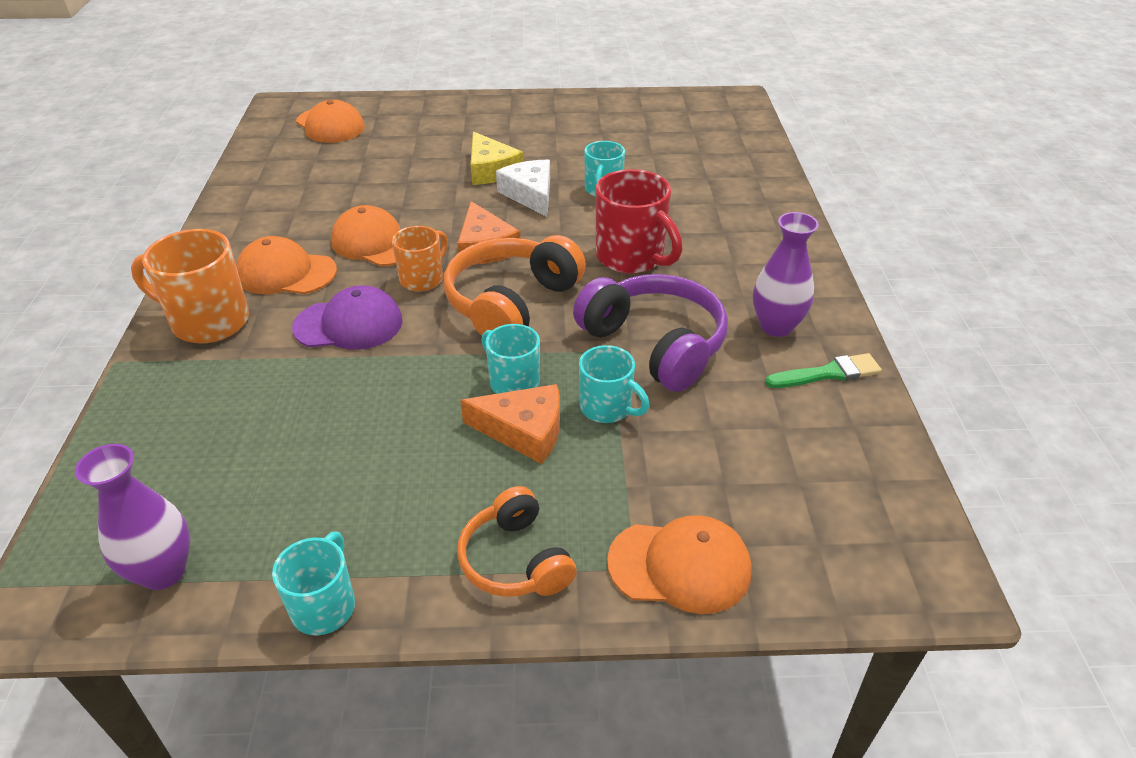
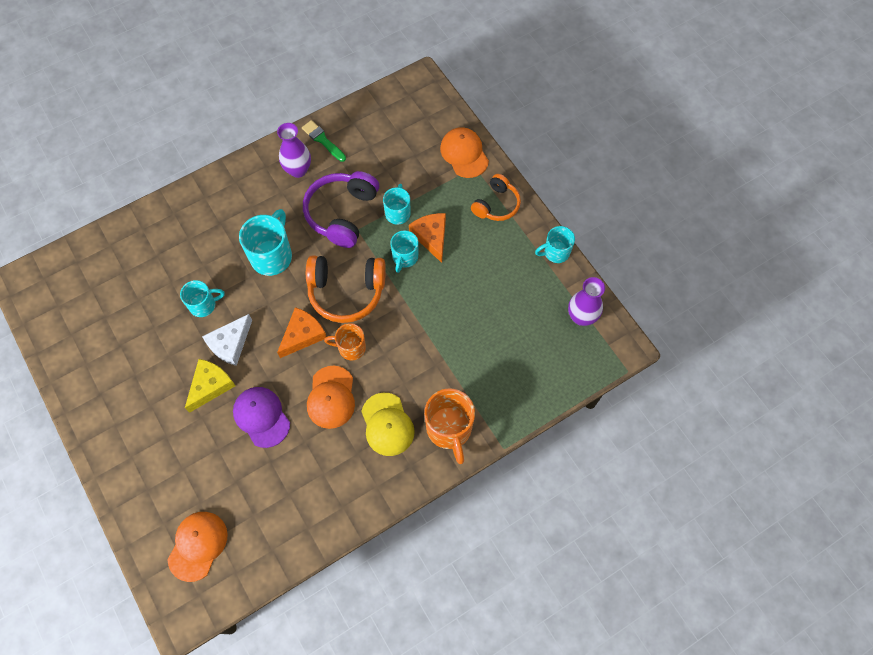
camera: 120 degrees left, 25 degrees up
orange cap [236,236,337,294] -> yellow cap [361,393,415,456]
purple cap [292,286,403,350] -> purple cap moved to [233,387,290,448]
red mug [596,169,683,274] -> turquoise mug [239,209,292,276]

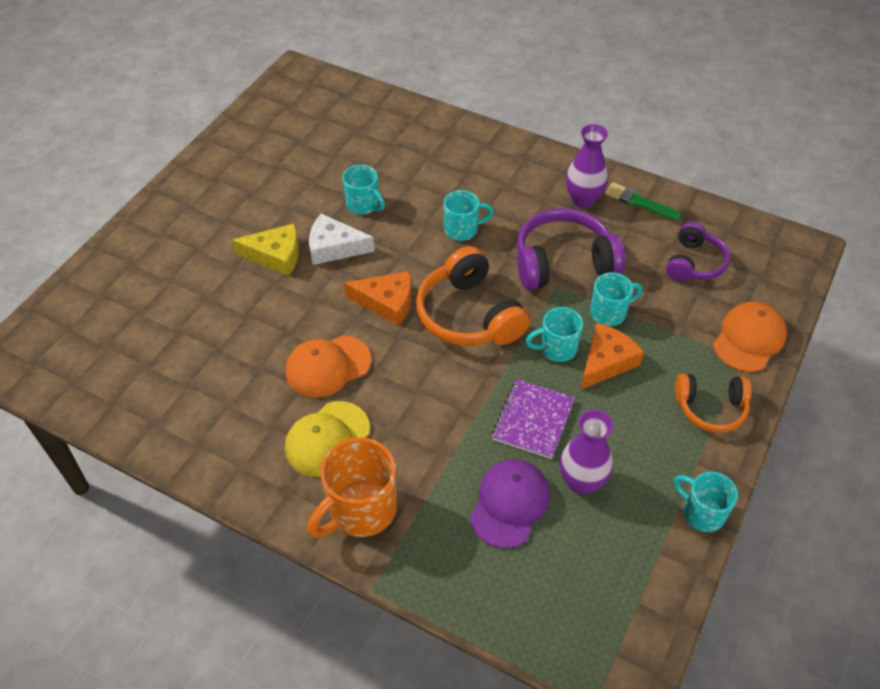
camera: 60 degrees right, 15 degrees down
orange cap [168,512,228,582] -> none
purple cap [233,387,290,448] -> purple cap moved to [470,459,550,548]
turquoise mug [239,209,292,276] -> turquoise mug [443,190,494,241], size x0.62
green brush [302,120,346,162] -> green brush turned 75 degrees counterclockwise [605,182,681,220]
orange mug [324,323,366,360] -> none
purple vase [568,277,605,326] -> purple vase moved to [560,410,613,495]
none -> purple notebook [492,379,575,459]
none -> purple headphones [666,222,730,281]

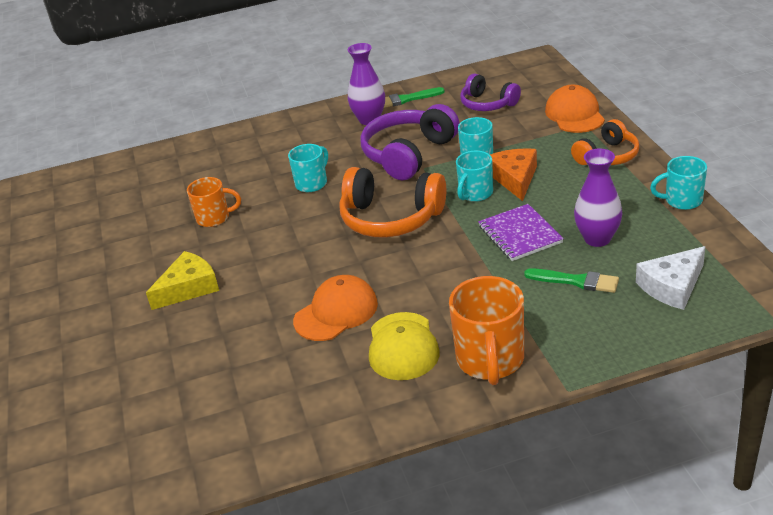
camera: 40 degrees left, 15 degrees down
orange cap [286,335,371,398] -> orange cap turned 150 degrees counterclockwise [293,275,378,341]
white cheese [309,214,375,265] -> white cheese moved to [636,246,705,310]
turquoise mug [343,165,385,215] -> orange mug [187,177,241,227]
orange cheese [344,271,412,326] -> none
purple cap [470,459,550,548] -> green brush [524,268,619,293]
purple headphones [666,222,730,281] -> purple headphones turned 150 degrees clockwise [460,74,521,111]

